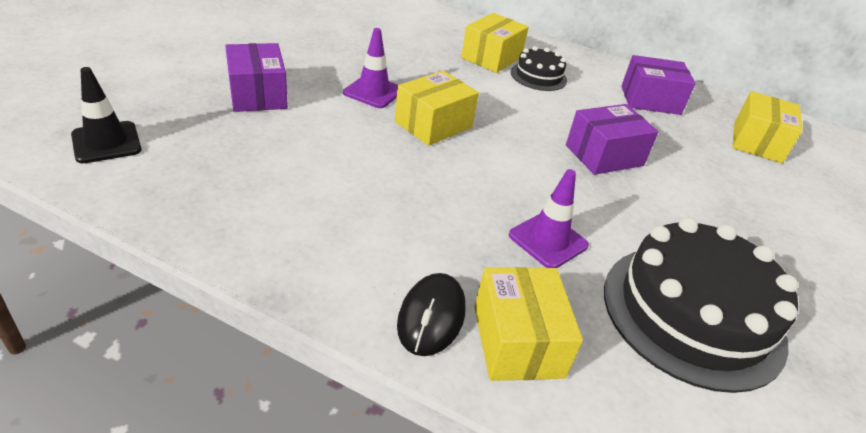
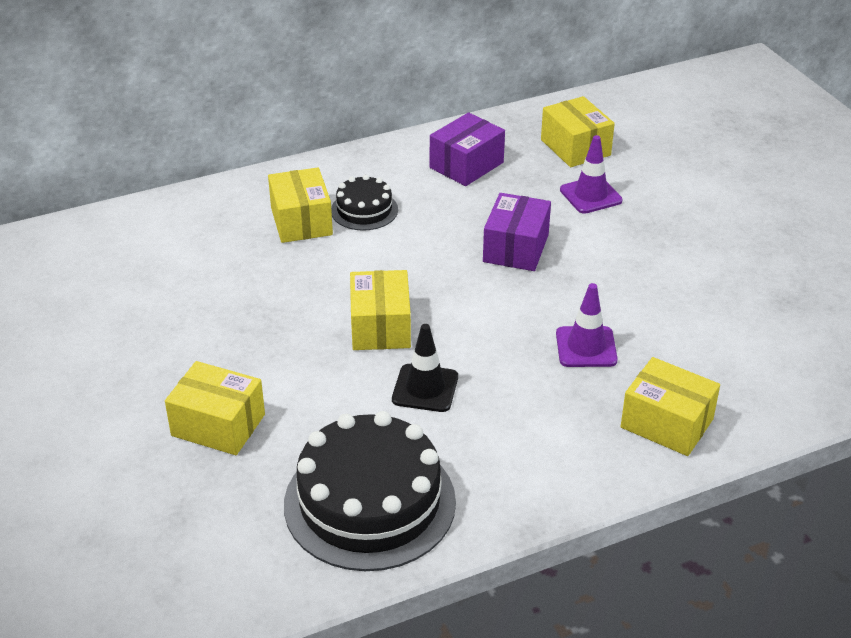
camera: 45 degrees left, 0 degrees up
black traffic cone [71,67,142,163] -> black traffic cone moved to [392,324,458,412]
purple box [225,43,288,112] -> yellow box [165,361,265,455]
purple traffic cone [343,28,398,108] -> purple traffic cone moved to [560,135,623,214]
black mouse [397,273,466,356] -> none
black cake [604,217,798,393] -> black cake moved to [284,411,456,571]

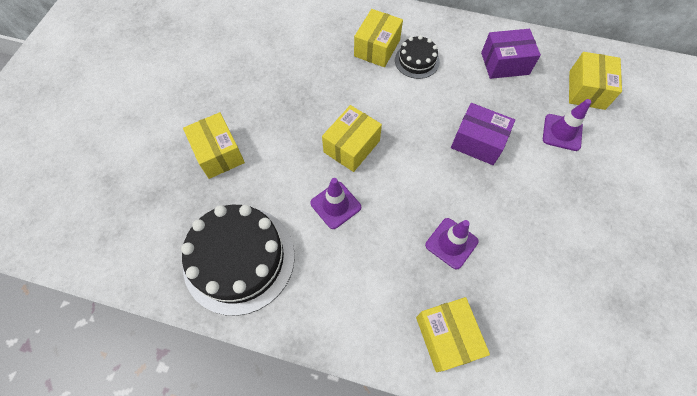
camera: 40 degrees right, 25 degrees up
black traffic cone [392,324,458,412] -> purple traffic cone [310,178,361,229]
purple box [483,193,551,271] -> purple box turned 60 degrees clockwise [451,103,515,165]

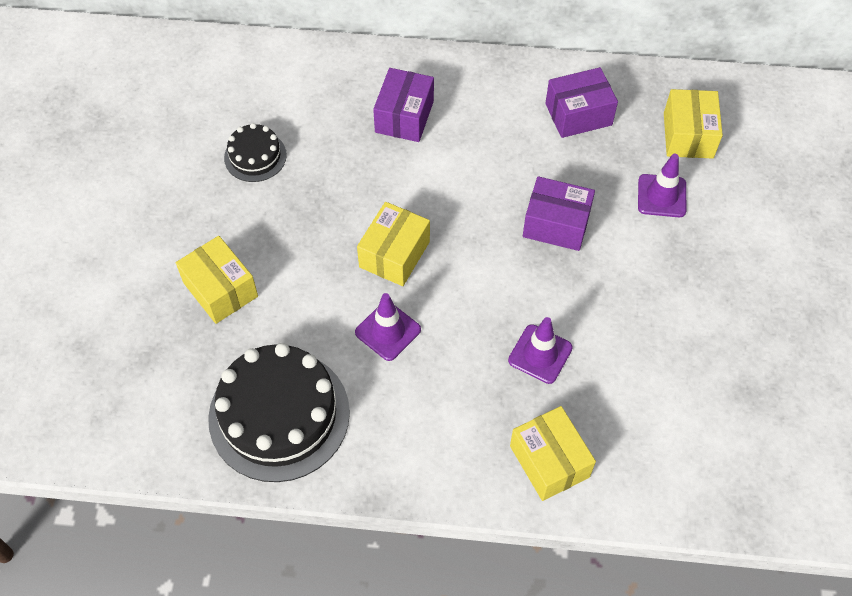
camera: 10 degrees left, 5 degrees down
yellow box [354,9,403,67] -> purple box [373,68,434,142]
black cake [395,35,440,79] -> black cake moved to [224,123,287,182]

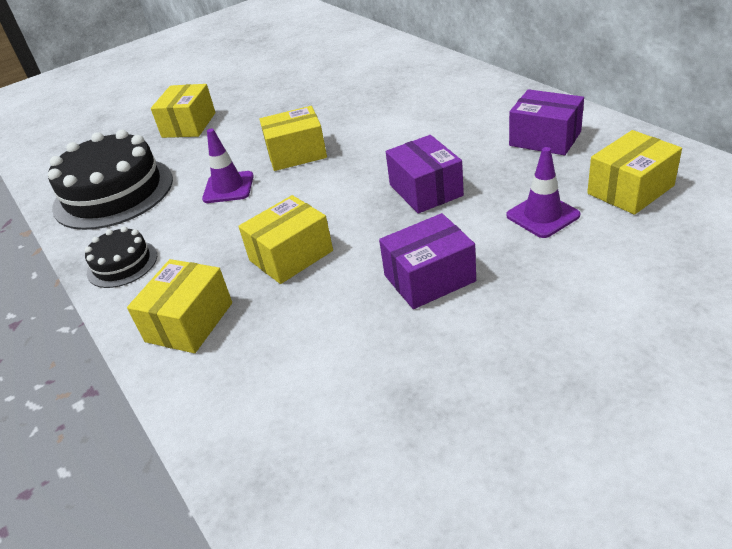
camera: 55 degrees right, 20 degrees down
black cake [224,123,287,182] -> black cake moved to [85,226,157,288]
purple box [373,68,434,142] -> purple box moved to [379,213,476,309]
purple traffic cone [508,317,573,384] -> yellow box [238,195,333,284]

